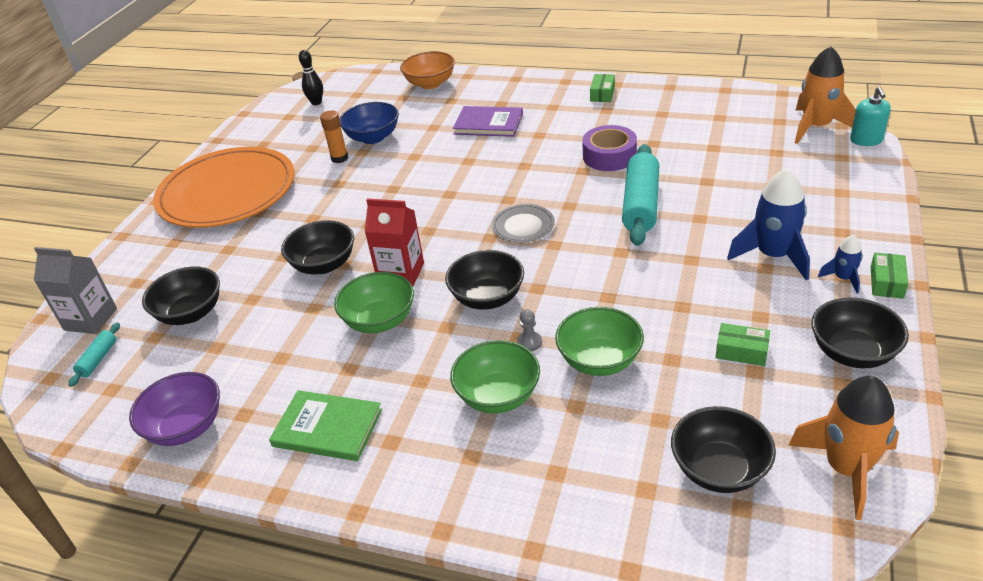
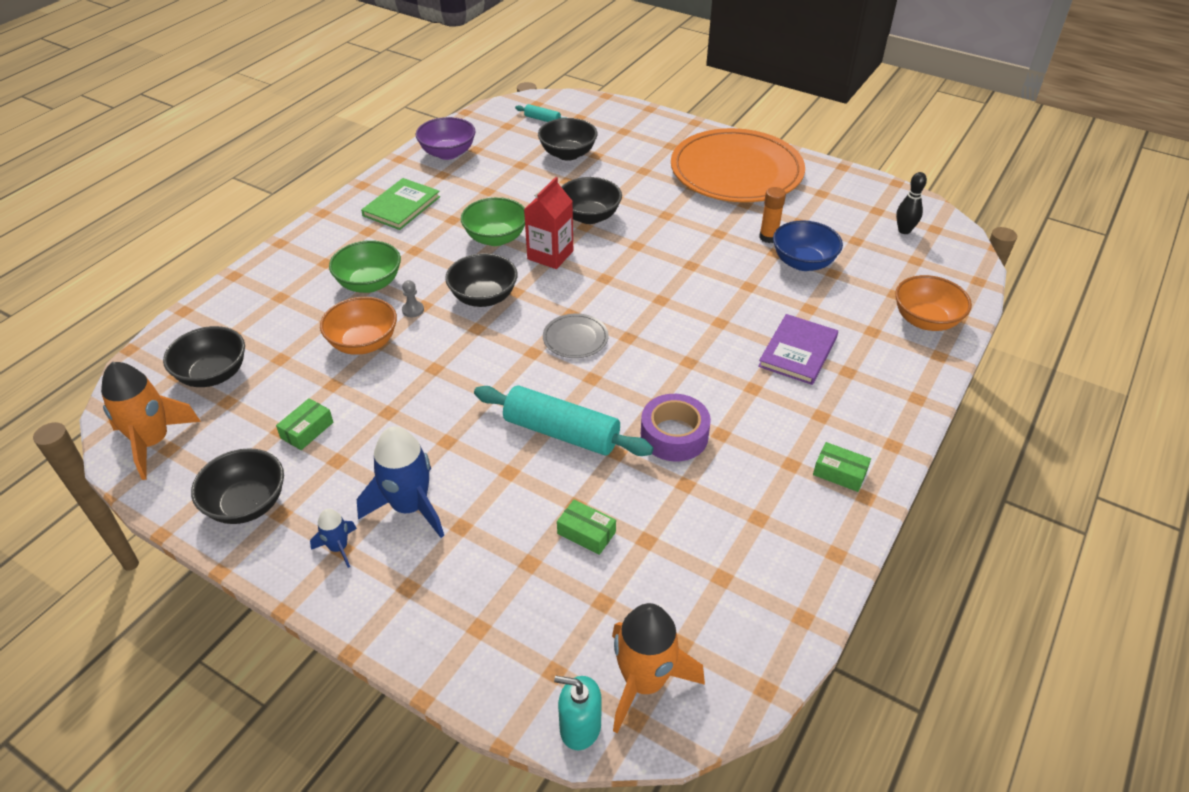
camera: 100 degrees right, 5 degrees up
grey carton [34,247,117,334] -> none
green bowl [555,307,644,376] -> orange bowl [320,297,397,355]
green box [871,253,908,299] -> green box moved to [557,500,616,555]

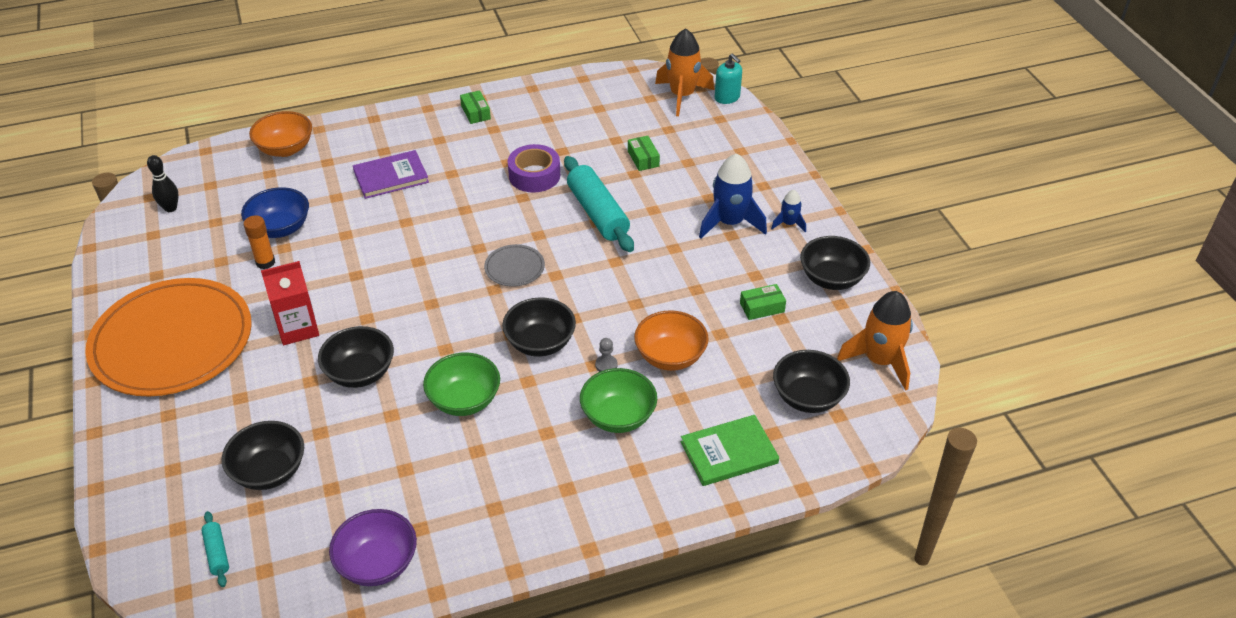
camera: 140 degrees left, 0 degrees up
green book [361,178,440,230] -> green book moved to [681,415,779,486]
red carton [524,177,573,269] -> red carton moved to [261,261,319,345]

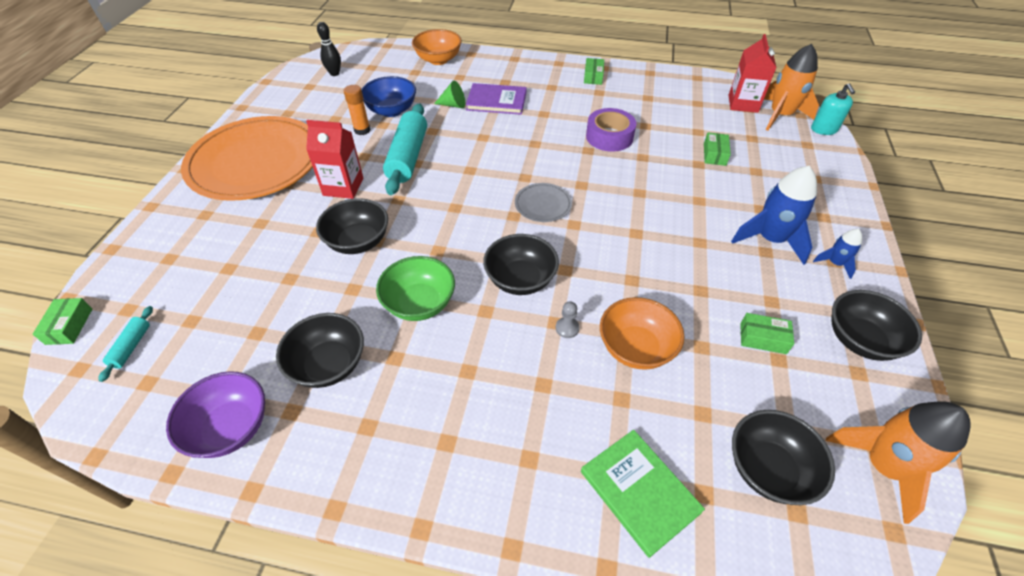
camera: 30 degrees right, 5 degrees up
black bowl [222,421,304,490] -> black bowl moved to [276,313,364,388]
turquoise rolling pin [564,156,634,252] -> turquoise rolling pin moved to [383,103,427,195]
green bowl [580,368,657,433] -> none
green book [681,415,779,486] -> green book turned 45 degrees clockwise [581,430,705,558]
none -> green box [33,298,92,345]
none -> green cone [434,81,465,108]
none -> red carton [729,34,777,113]

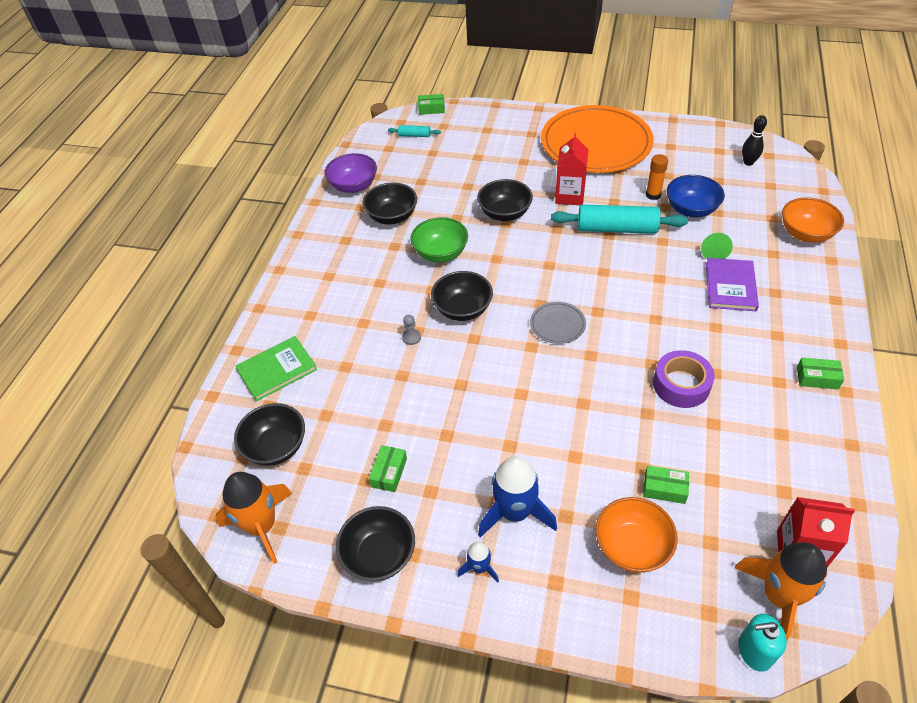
camera: 95 degrees right, 0 degrees up
orange bowl [600,297,684,370] -> orange bowl moved to [596,497,678,573]

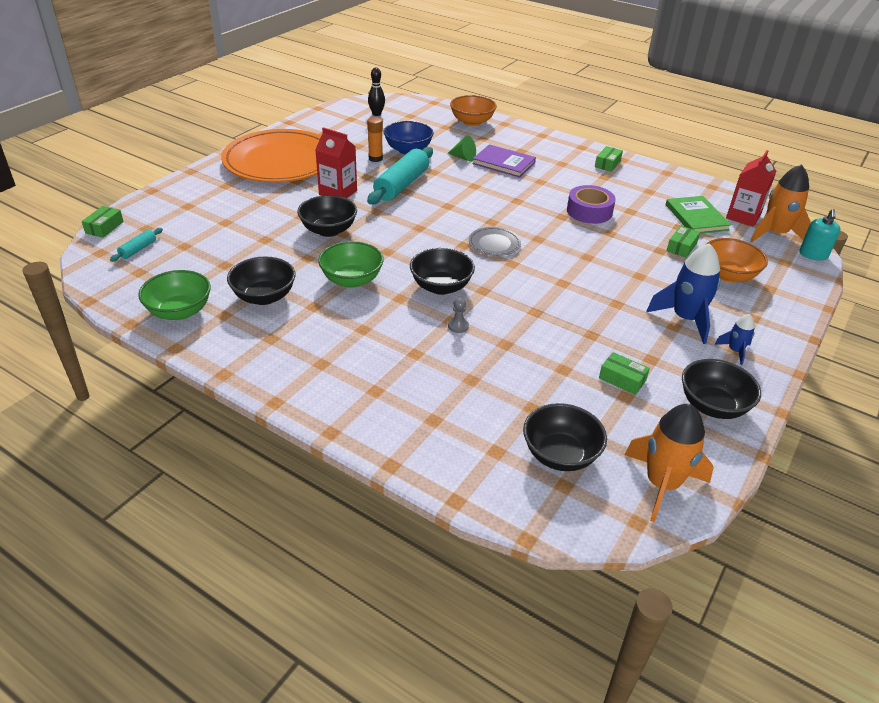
camera: 75 degrees left, 10 degrees down
green book [236,336,317,401] -> green book moved to [666,196,731,234]
purple bowl [325,153,377,193] -> green bowl [138,270,211,320]

